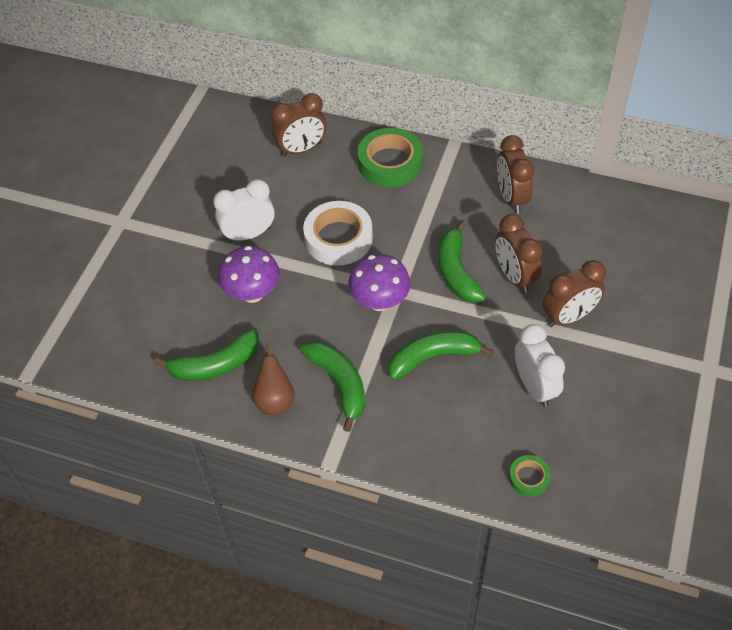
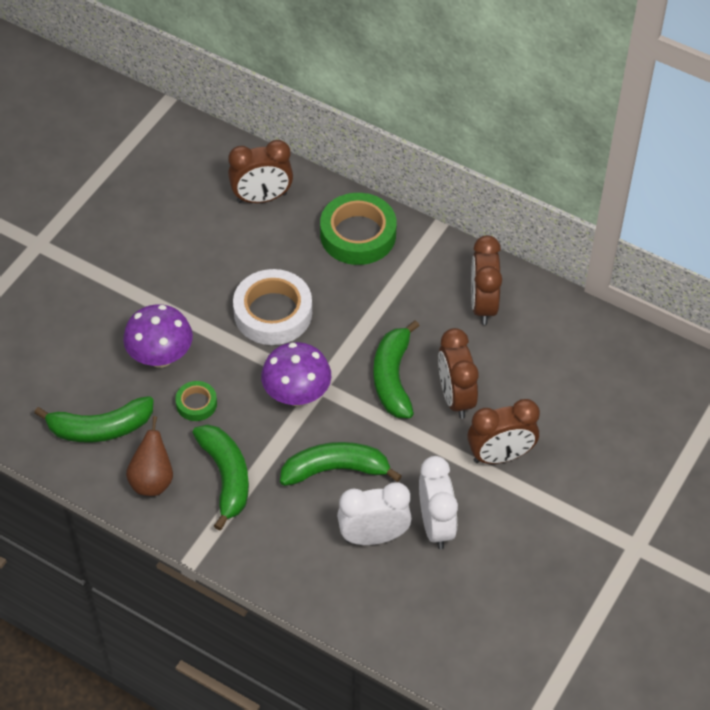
camera: 10 degrees right, 0 degrees up
white clock [213,179,275,242] -> white clock moved to [337,482,412,545]
green tape [509,455,551,497] -> green tape moved to [175,381,217,421]

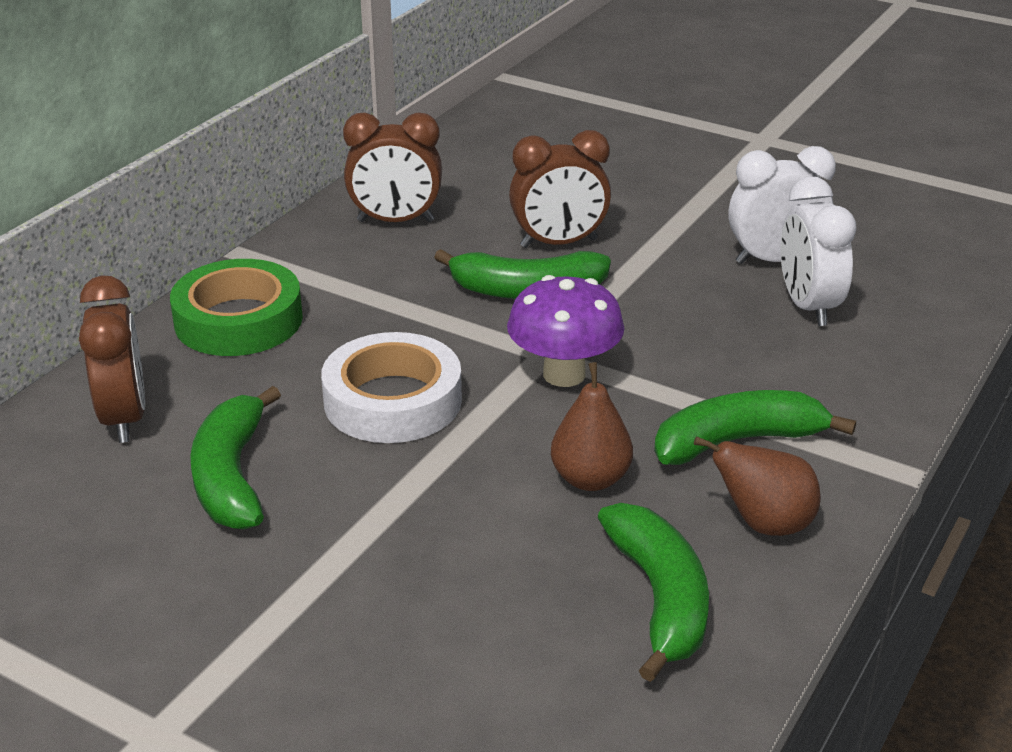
camera: 90 degrees left, 20 degrees down
purple mushroom [123,304,193,368] -> none
green tape [175,381,217,421] -> brown pear [551,362,633,491]
green banana [280,442,402,486] -> green banana moved to [190,386,281,529]
brown clock [467,399,540,464] -> none

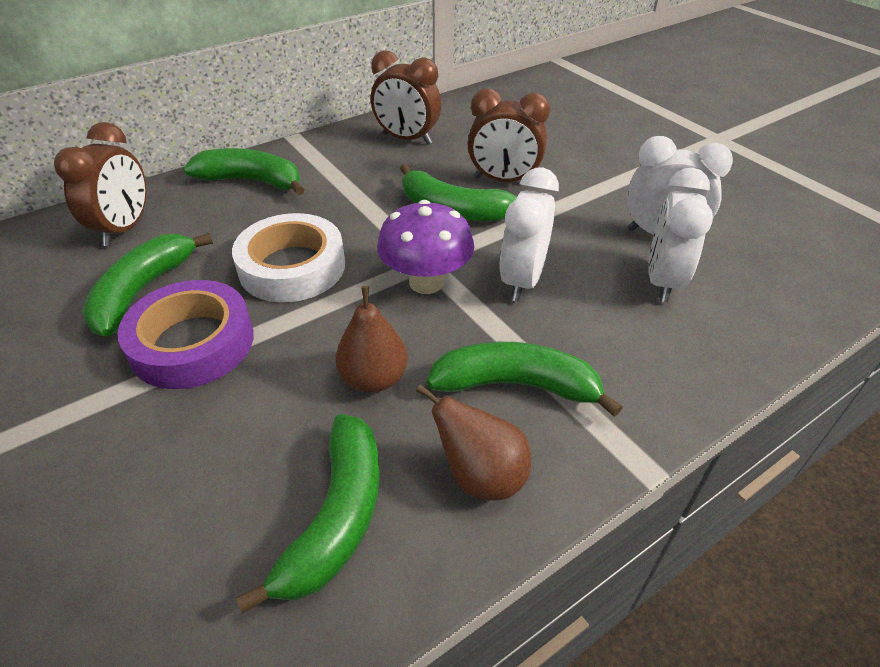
camera: 25 degrees right, 10 degrees up
green tape [170,259,303,356] -> green banana [183,148,305,195]
none -> purple tape [117,280,254,389]
none -> white clock [499,168,559,301]

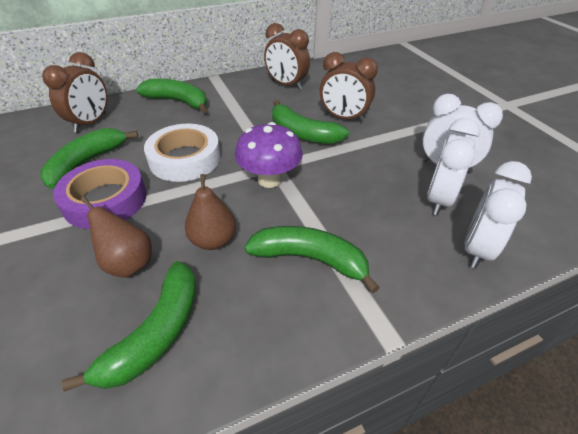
camera: 10 degrees right, 0 degrees up
brown pear [416,384,531,500] -> brown pear moved to [81,196,152,278]
white clock [499,168,559,301] -> white clock moved to [465,161,532,269]

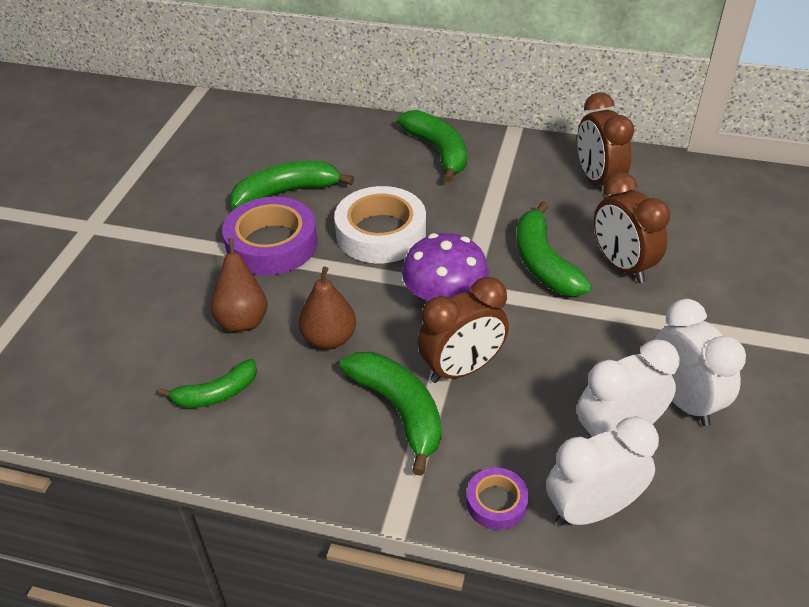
camera: 40 degrees right, 0 degrees up
brown clock [42,52,107,133] -> brown clock moved to [418,277,509,383]
green banana [62,261,197,392] -> green banana [158,359,257,408], size x0.64
none -> purple tape [466,468,529,530]

